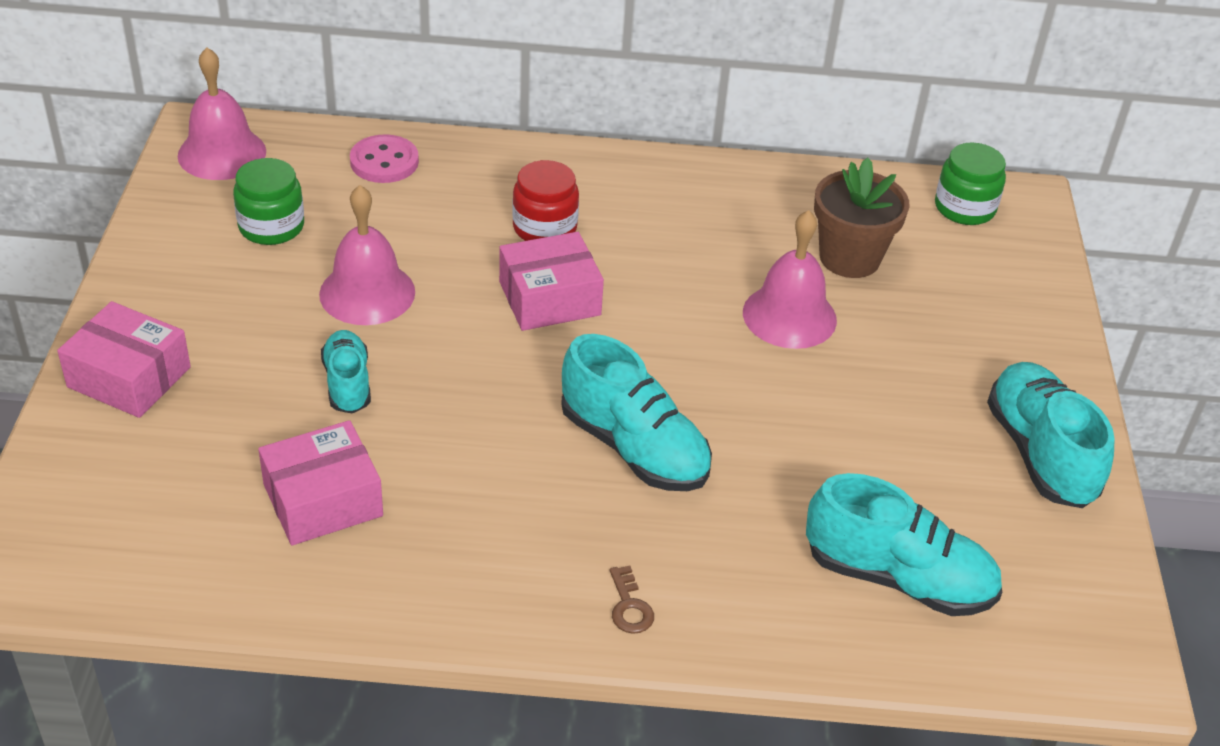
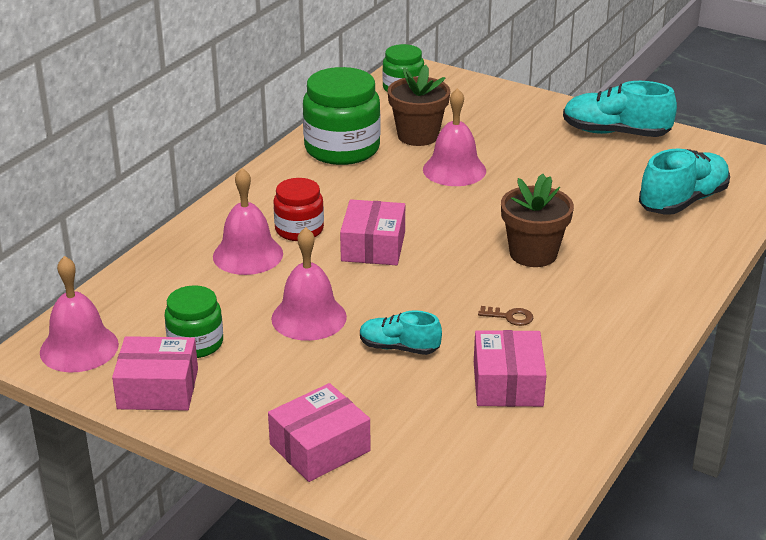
camera: 60 degrees left, 10 degrees down
pink button [350,134,419,183] -> none
turquoise shoe [561,334,712,491] -> brown flower pot [501,174,574,267]
brown key [609,566,654,634] -> brown key moved to [478,306,533,326]
none -> pink box [112,336,198,411]
none -> pink bell [213,168,283,275]
none -> green jar [303,67,380,165]

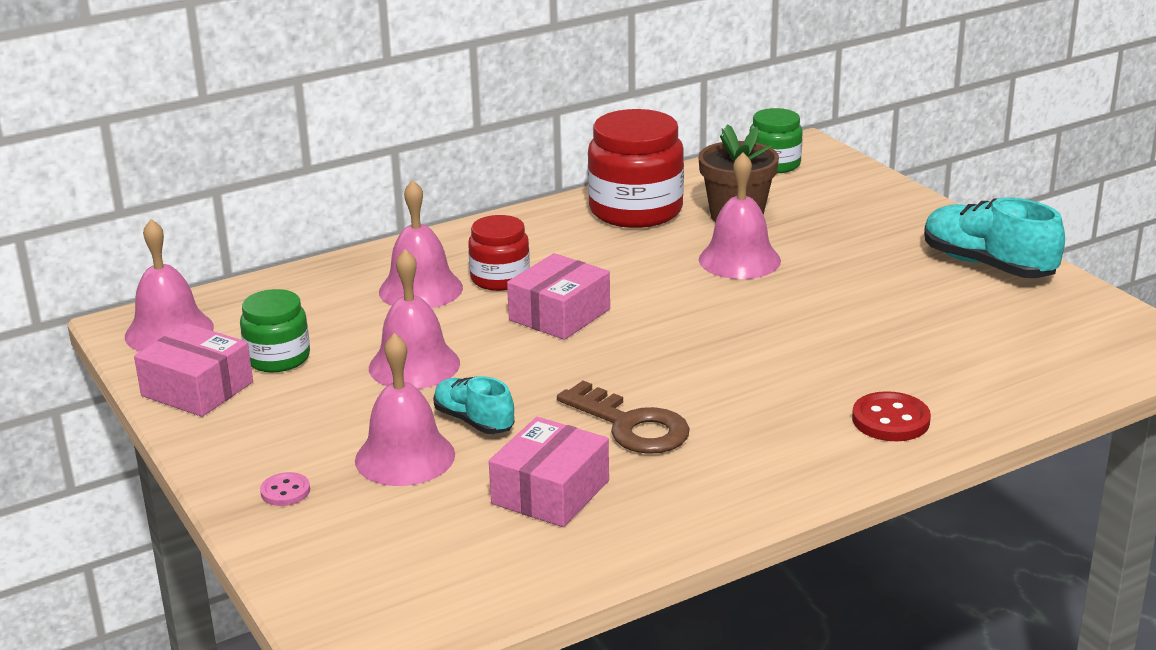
camera: 30 degrees right, 5 degrees down
pink box [268,383,370,482] -> pink button [260,472,310,506]
green jar [303,67,380,165] -> red jar [588,109,684,228]
brown key [478,306,533,326] -> brown key [557,381,690,454], size x2.13
brown flower pot [501,174,574,267] -> none
turquoise shoe [639,148,730,215] -> none
none -> pink bell [355,333,455,486]
none -> red button [852,391,931,441]

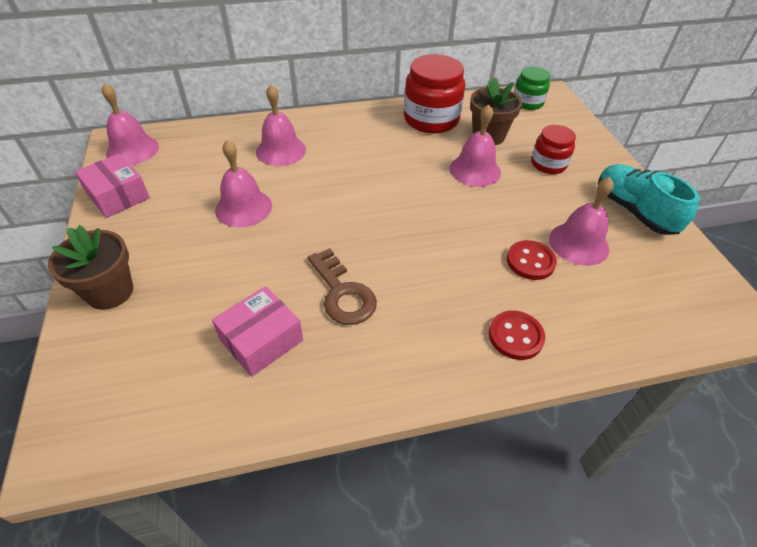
camera: 15 degrees right, 20 degrees up
green jar [240,289,310,373] -> none
pink button [260,472,310,506] -> brown flower pot [48,225,133,310]
pink bell [355,333,455,486] -> pink bell moved to [549,177,614,266]
turquoise shoe [433,376,515,434] -> none
red jar [468,215,530,291] -> red jar moved to [531,125,576,174]
pink box [507,253,610,340] -> none
none -> red button [507,240,557,280]

